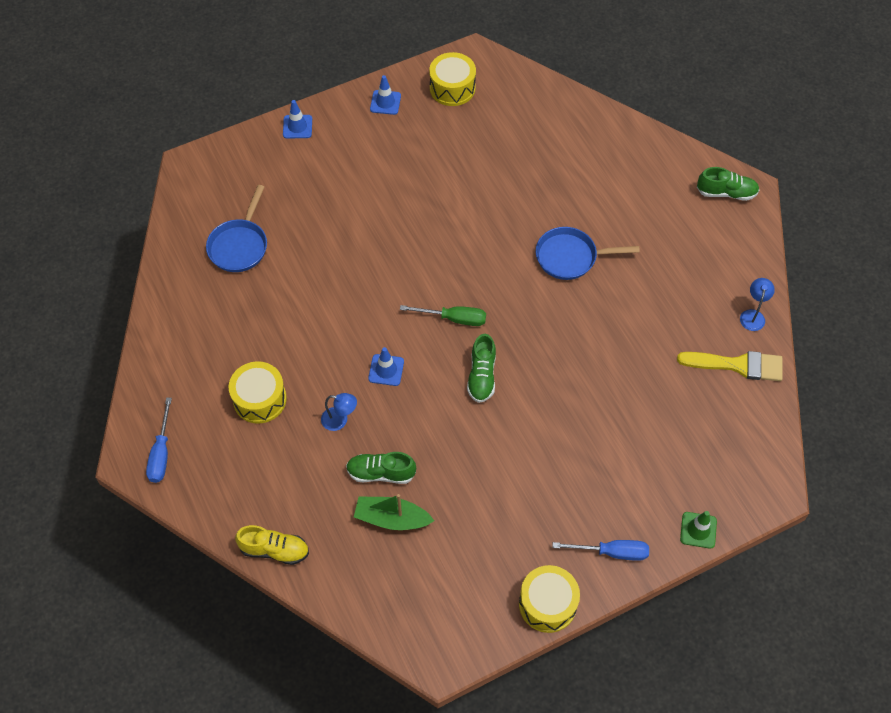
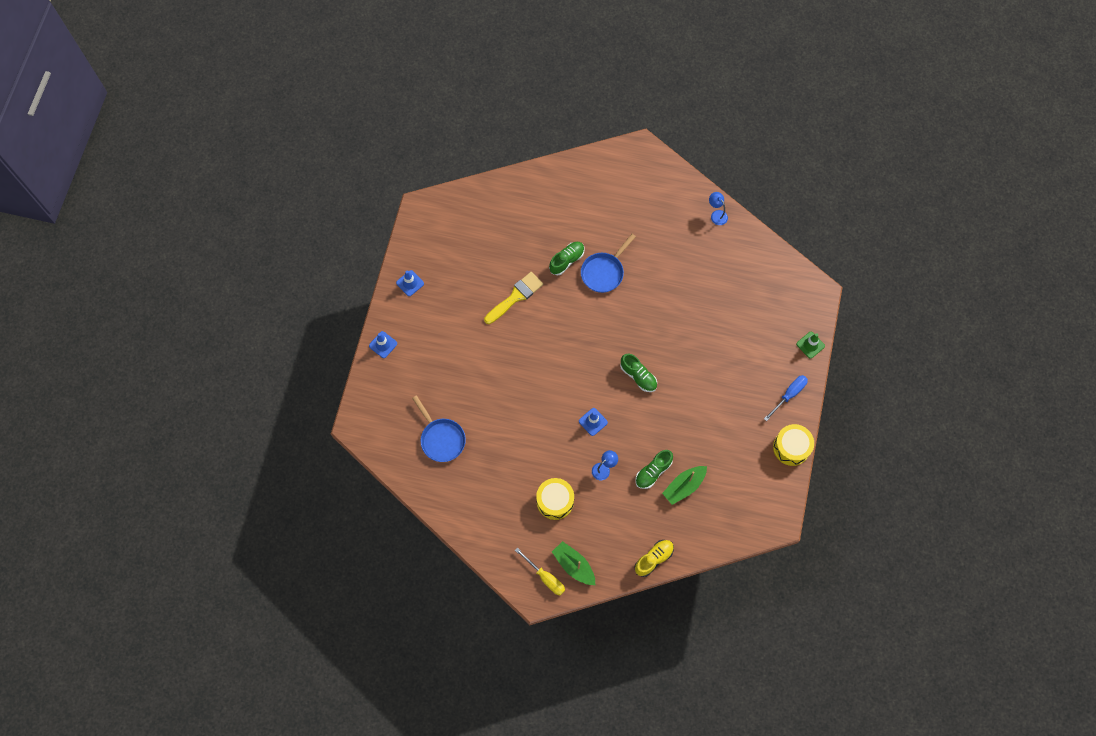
camera: 50 degrees left, 10 degrees up
blue screwdriver [146,397,172,483] -> yellow screwdriver [515,548,565,596]
green screwdriver [400,305,486,326] -> none
yellow drum [429,52,476,106] -> none
yellow brush [677,351,783,381] -> yellow brush moved to [484,272,543,324]
green shoe [697,167,759,201] -> green shoe moved to [549,242,584,275]
none -> green boat [552,541,595,585]

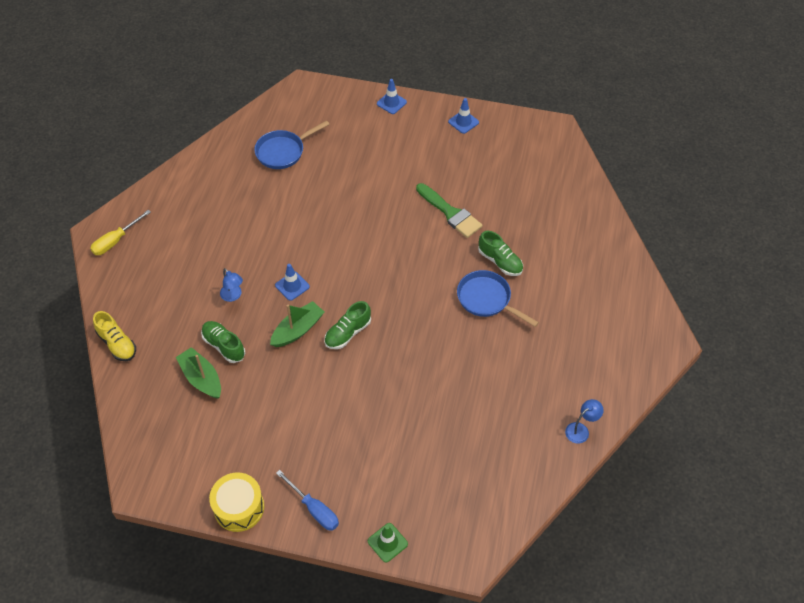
camera: 90 degrees right, 15 degrees down
yellow brush [484,272,543,324] -> green brush [416,183,483,238]
yellow drum [536,478,574,520] -> none
green boat [552,541,595,585] -> green boat moved to [270,301,324,347]

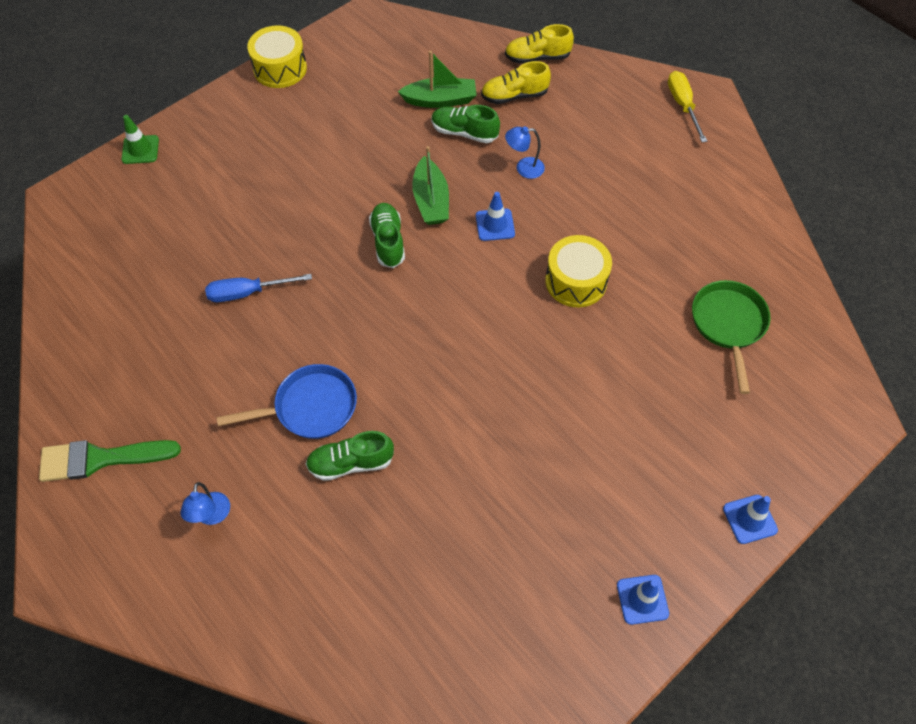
camera: 125 degrees right, 5 degrees up
green shoe [201,321,245,363] -> green shoe turned 150 degrees counterclockwise [432,105,500,143]
blue pan [254,120,330,169] -> green pan [692,280,771,394]
blue screwdriver [276,470,339,531] -> blue screwdriver moved to [205,274,312,302]
green brush [416,183,483,238] -> green brush moved to [39,440,181,482]
blue lamp [565,399,604,444] -> blue lamp moved to [180,482,230,525]
none -> yellow shoe [481,61,551,104]
none -> yellow drum [545,235,612,307]

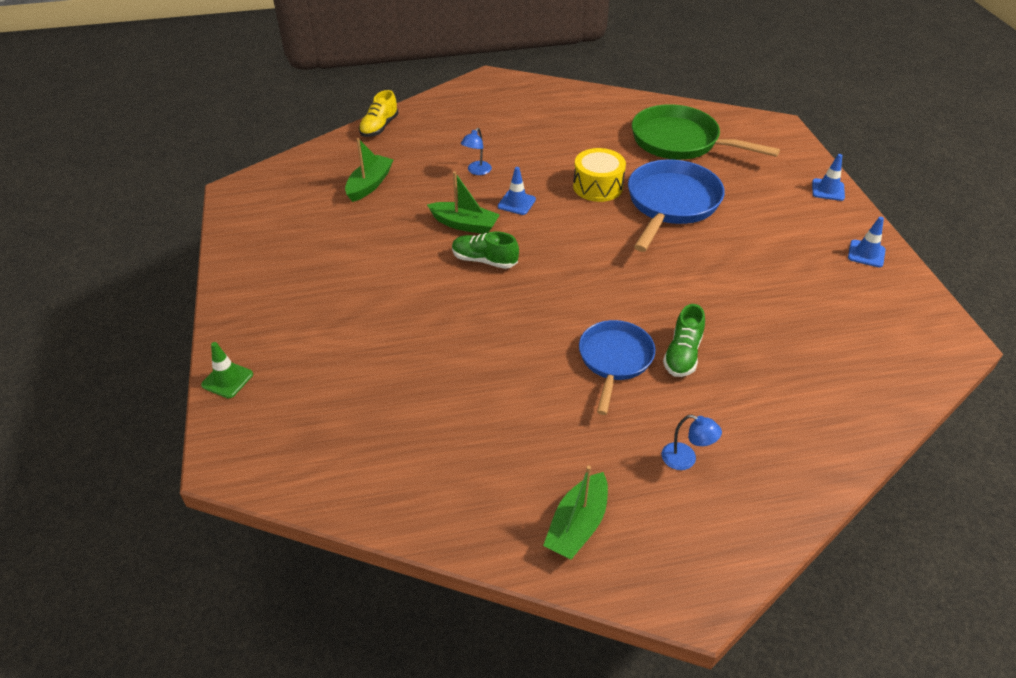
camera: 60 degrees left, 15 degrees down
green brush [39,440,181,482] -> green boat [543,465,608,559]
blue screwdriver [205,274,312,302] -> none
yellow drum [247,25,307,88] -> none
green shoe [432,105,500,143] -> none
yellow shoe [481,61,551,104] -> none
yellow screwdriver [668,71,707,143] -> none
green pan [692,280,771,394] -> green pan [632,104,780,160], size x1.53
none -> blue pan [628,160,725,252]

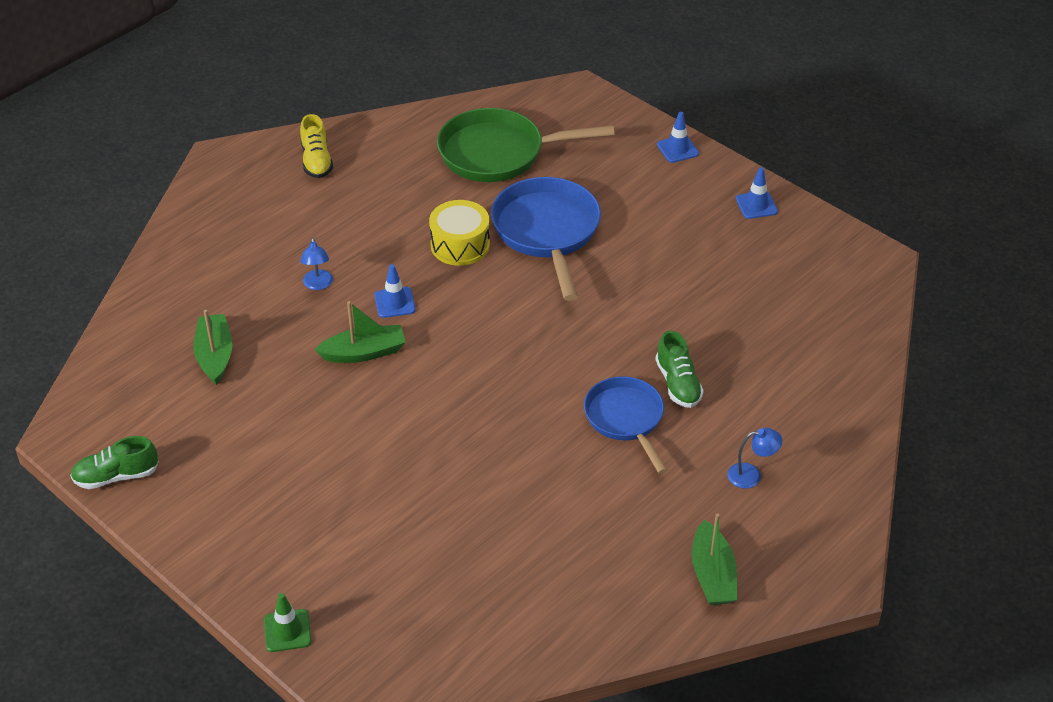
camera: 35 degrees left, 0 degrees up
yellow shoe [359,90,399,137] -> yellow shoe moved to [300,114,333,178]
green shoe [452,232,519,269] -> green shoe moved to [70,436,159,489]

